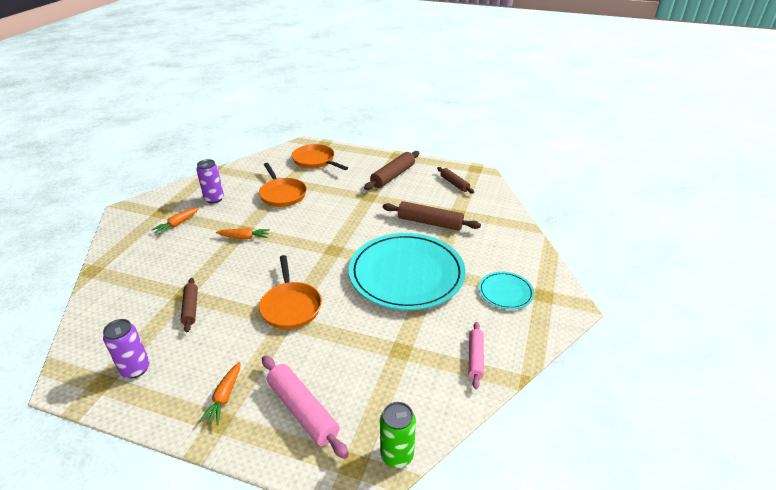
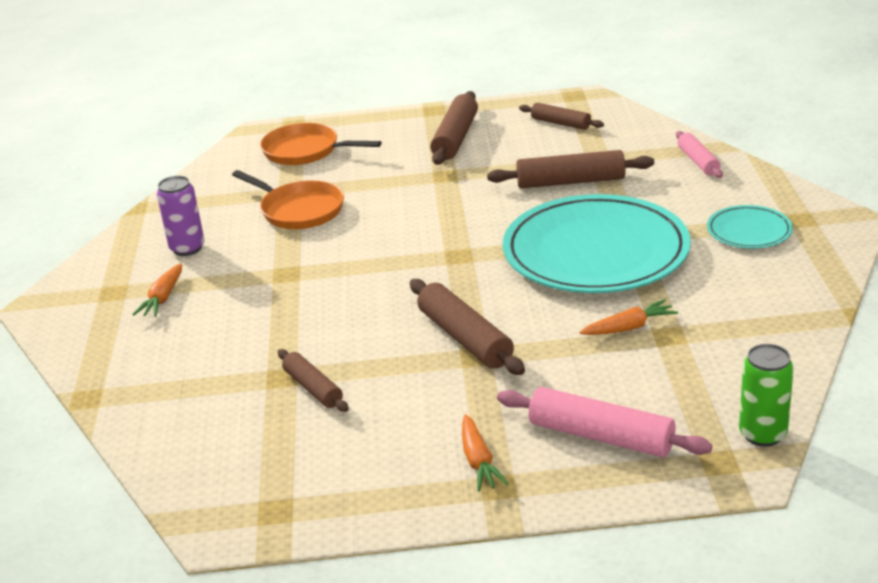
camera: 20 degrees left, 5 degrees down
purple can [103,319,150,378] -> none
orange carrot [216,228,270,239] -> orange carrot moved to [579,299,678,335]
orange pan [259,255,322,329] -> brown rolling pin [410,279,525,375]
pink rolling pin [468,322,484,389] -> pink rolling pin moved to [676,131,723,178]

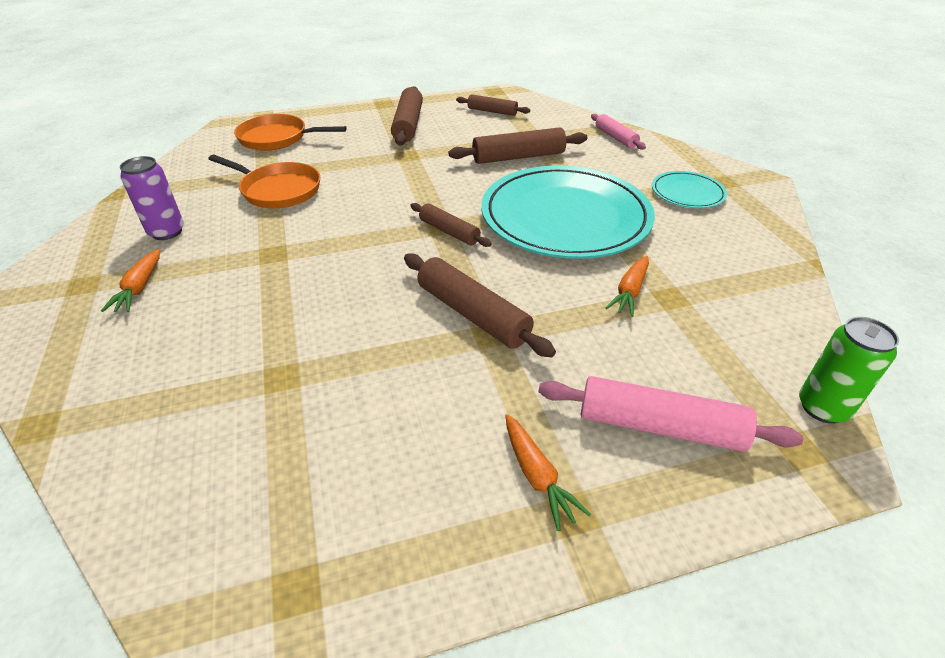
camera: 15 degrees left, 10 degrees up
brown rolling pin [278,349,349,412] -> brown rolling pin moved to [410,203,492,247]
orange carrot [579,299,678,335] -> orange carrot turned 150 degrees clockwise [606,256,649,317]

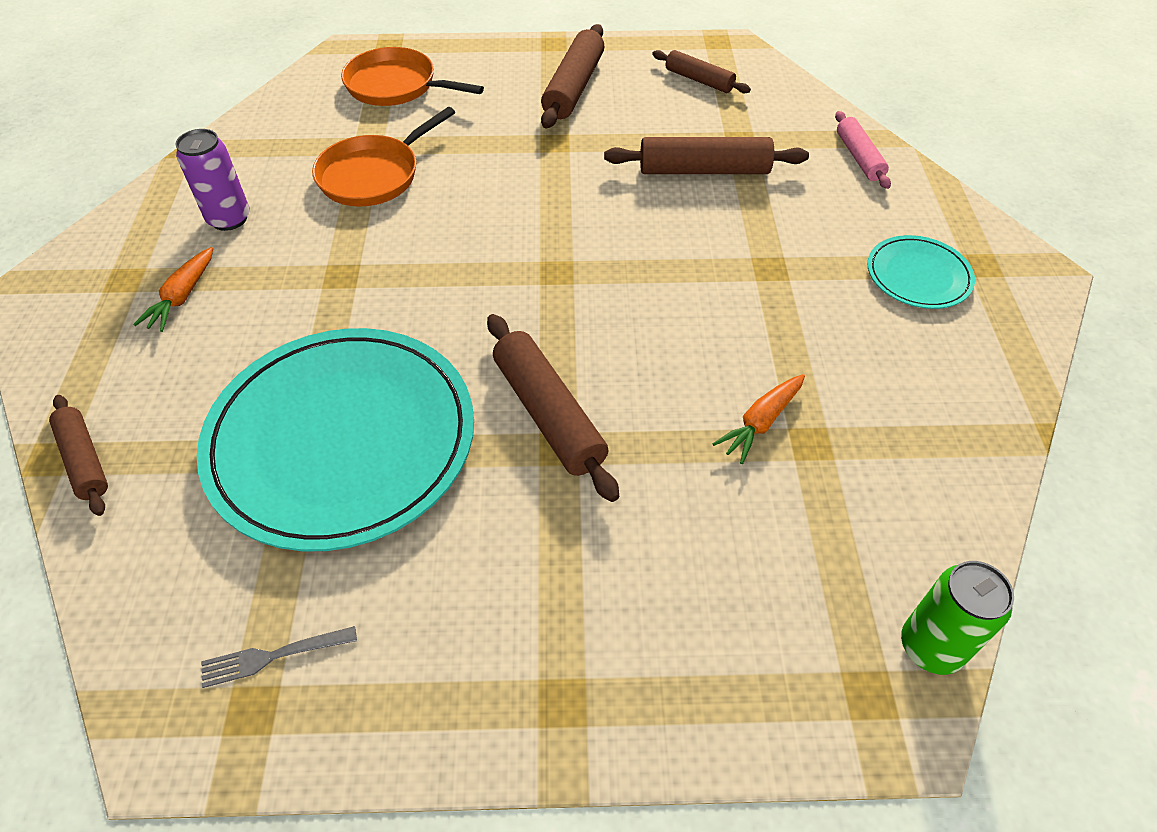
camera: 15 degrees right, 10 degrees up
orange pan [209,155,320,208] -> orange pan turned 90 degrees clockwise [312,107,455,207]
brown rolling pin [410,203,492,247] -> brown rolling pin moved to [49,395,108,516]
turquoise plate [481,166,655,259] -> turquoise plate moved to [197,328,474,552]
orange carrot [505,414,591,531] -> none
pink rolling pin [538,376,803,452] -> none
none -> grey fork [201,626,357,688]

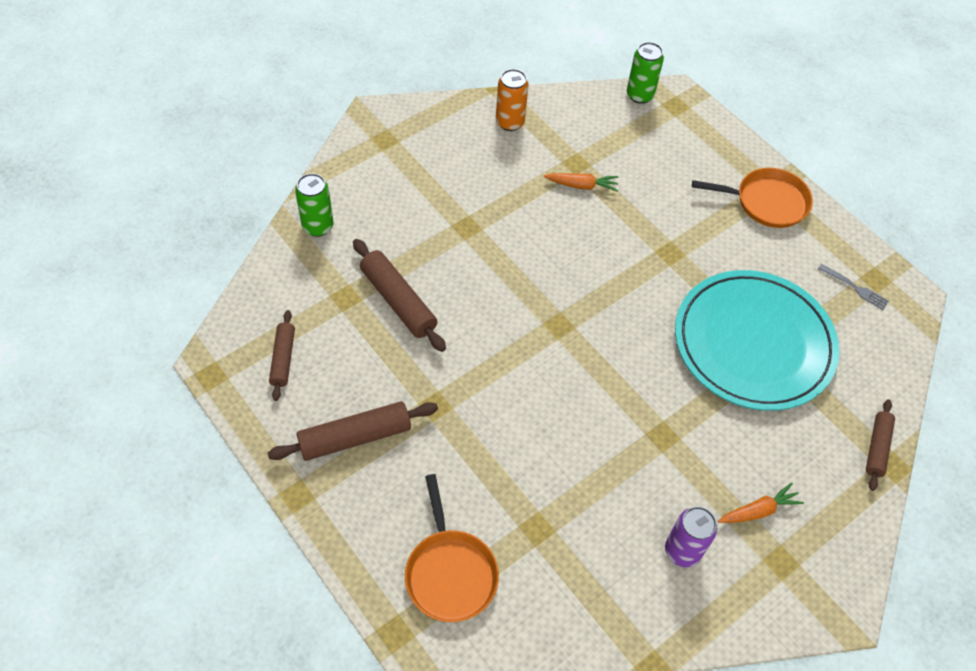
camera: 130 degrees left, 5 degrees up
orange pan [312,107,455,207] -> orange pan moved to [692,168,813,228]
brown rolling pin [487,314,619,502] -> none
pink rolling pin [835,111,891,189] -> green can [295,173,334,237]
turquoise plate [867,235,975,309] -> none
none -> orange can [496,69,529,131]

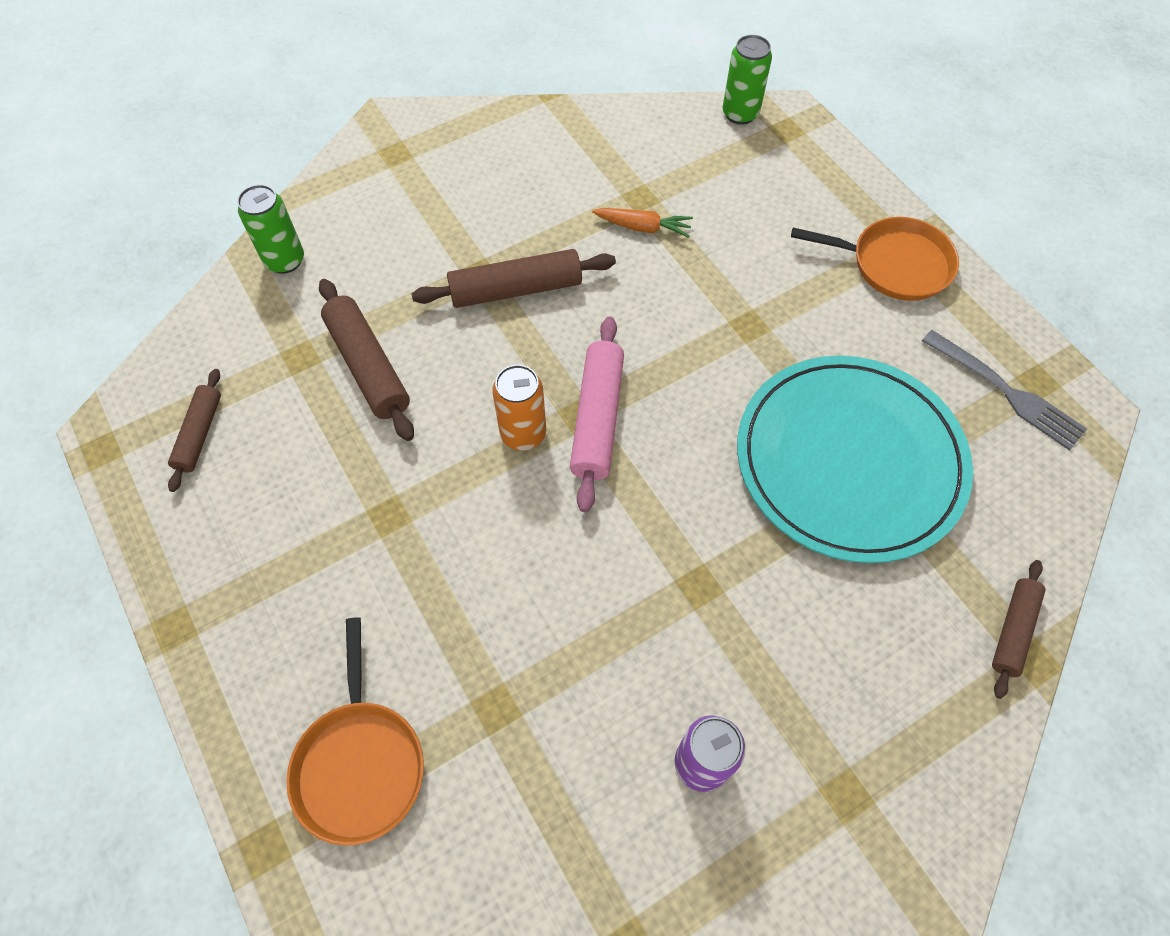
camera: 10 degrees right, 5 degrees up
brown rolling pin [268,401,438,461] -> brown rolling pin moved to [412,249,616,308]
orange can [496,69,529,131] -> orange can moved to [492,365,546,451]
orange carrot [718,483,804,523] -> none
grey fork [818,264,889,310] -> grey fork [922,330,1087,451], size x1.67
none -> pink rolling pin [570,316,624,512]

